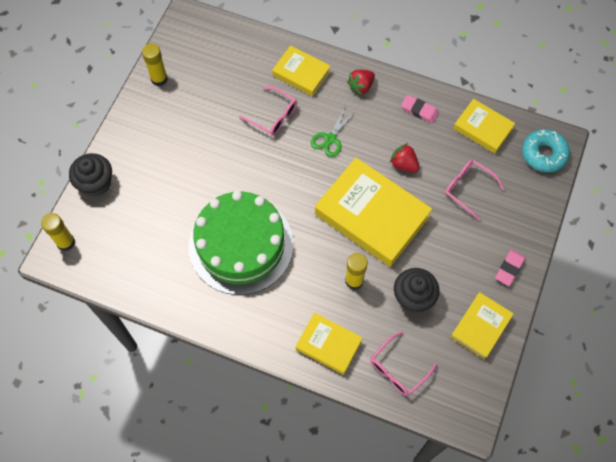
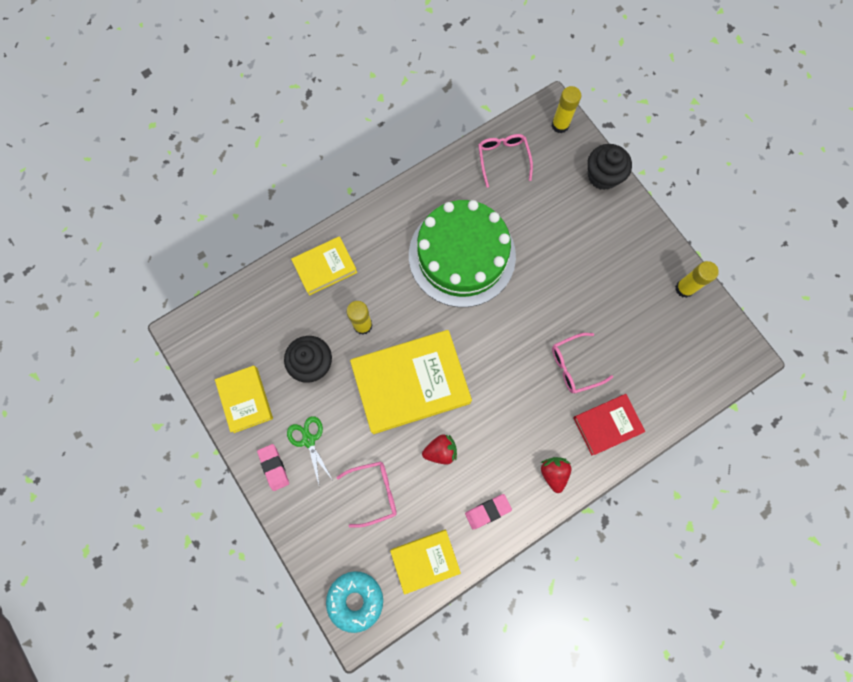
camera: 125 degrees right, 10 degrees up
yellow book [272,45,331,96] -> red book [573,394,645,455]
green scissors [311,107,356,157] -> green scissors moved to [287,416,332,484]
pink glasses [370,331,437,396] -> pink glasses moved to [478,134,533,188]

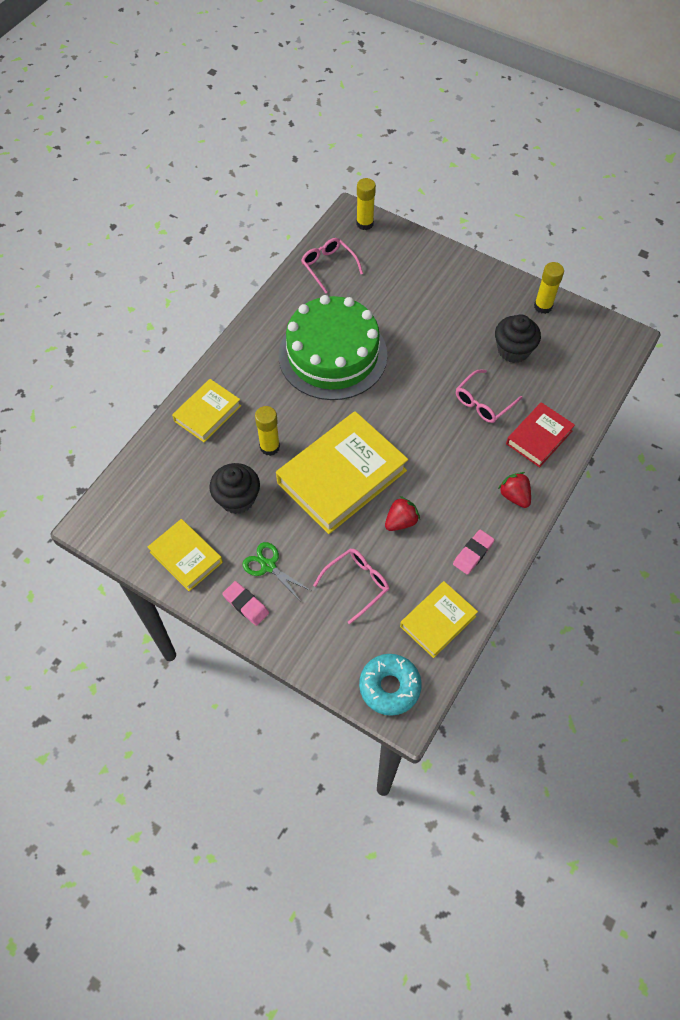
camera: 25 degrees left, 15 degrees down
black cupcake [587,144,632,190] -> black cupcake moved to [495,314,541,363]

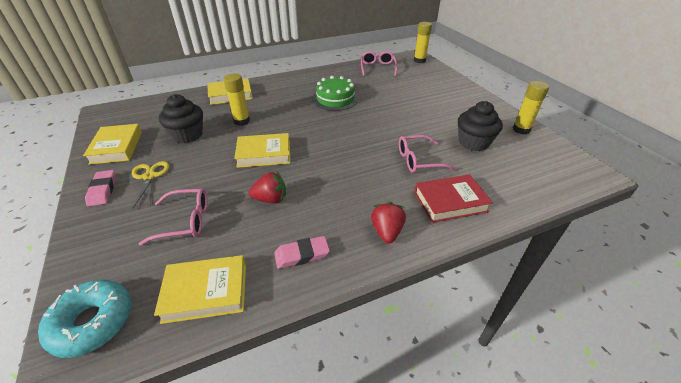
camera: 35 degrees right, 20 degrees down
green scissors [242,542,311,599] -> yellow scissors [132,161,169,208]
yellow book [276,411,408,534] -> yellow book [234,133,291,168], size x0.55
green cake [278,295,388,400] -> green cake [313,76,358,111], size x0.53

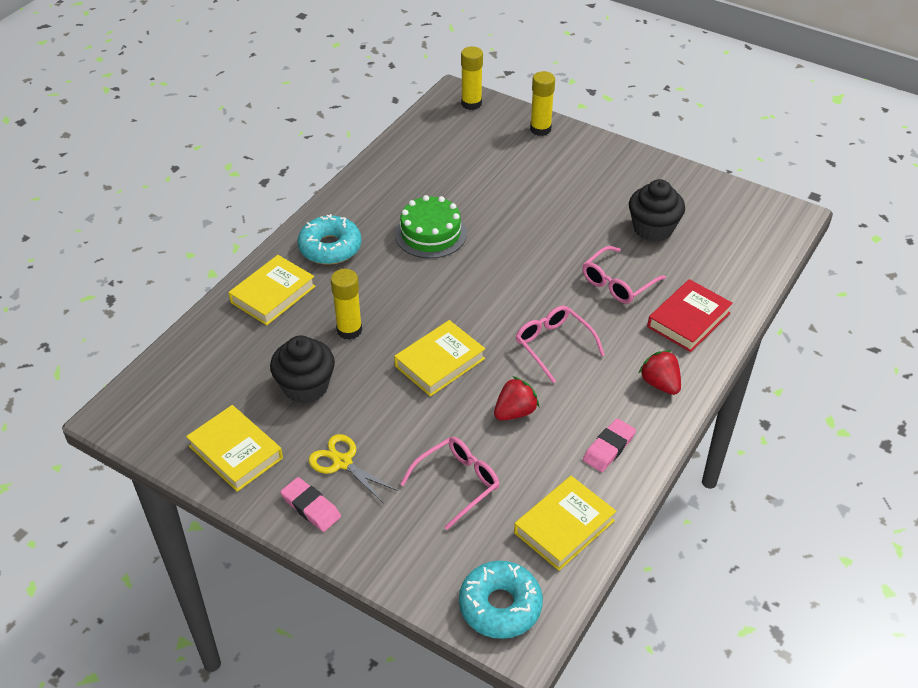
camera: 35 degrees left, 5 degrees up
pink glasses [361,51,398,76] -> pink glasses moved to [516,306,605,383]
yellow glue stick [513,81,549,135] -> yellow glue stick moved to [530,71,555,136]
none -> turquoise donut [298,214,362,265]

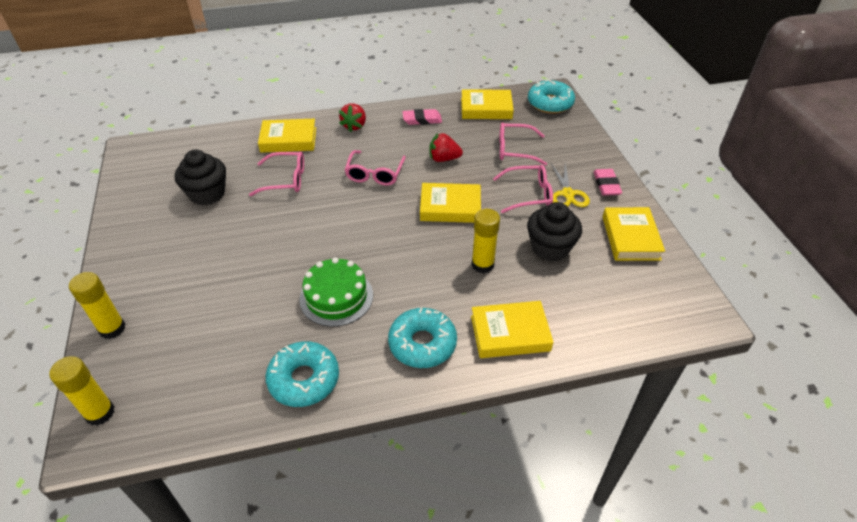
camera: 135 degrees left, 0 degrees up
red book [647,279,733,352] -> yellow book [258,119,316,153]
none -> turquoise donut [266,341,339,407]
none -> pink glasses [493,165,553,213]

